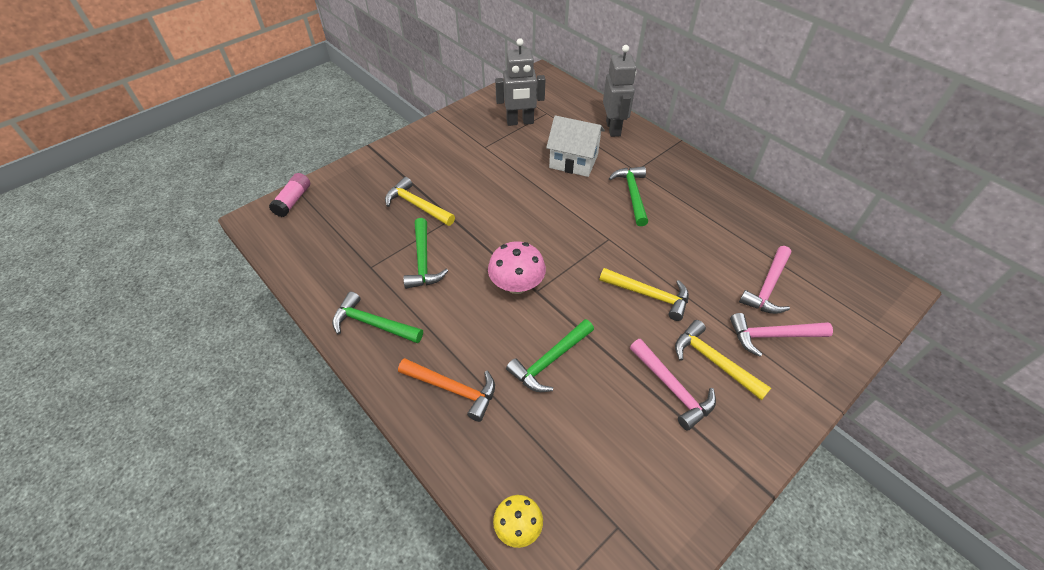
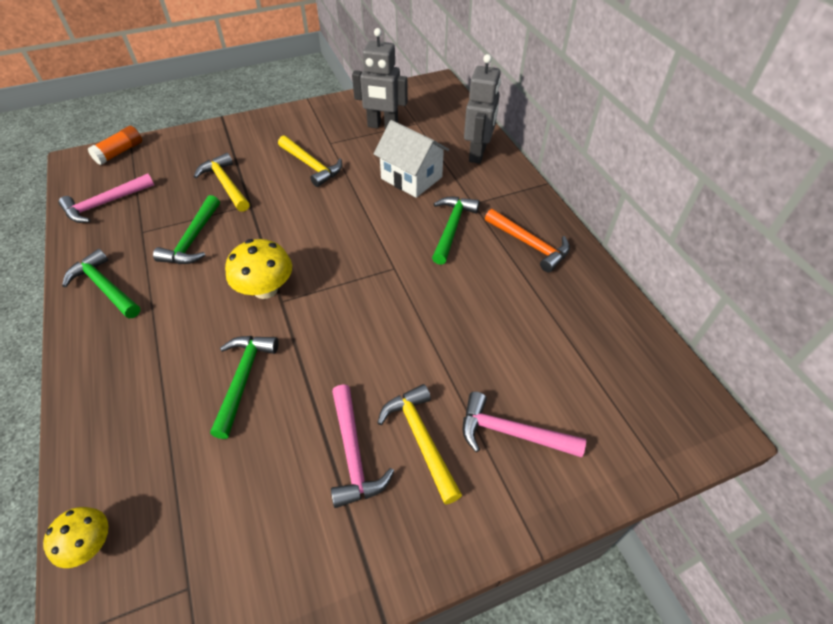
camera: 20 degrees right, 0 degrees up
pink glue stick [269,173,310,217] -> orange glue stick [88,126,142,165]
orange hammer [398,358,495,422] -> orange hammer moved to [485,209,570,272]
pink mushroom [488,241,546,294] -> yellow mushroom [225,239,292,299]
green hammer [506,319,594,392] -> green hammer turned 120 degrees clockwise [210,336,279,439]
yellow hammer [600,268,689,321] -> yellow hammer moved to [278,135,342,187]
pink hammer [739,246,791,314] -> pink hammer moved to [58,173,154,223]

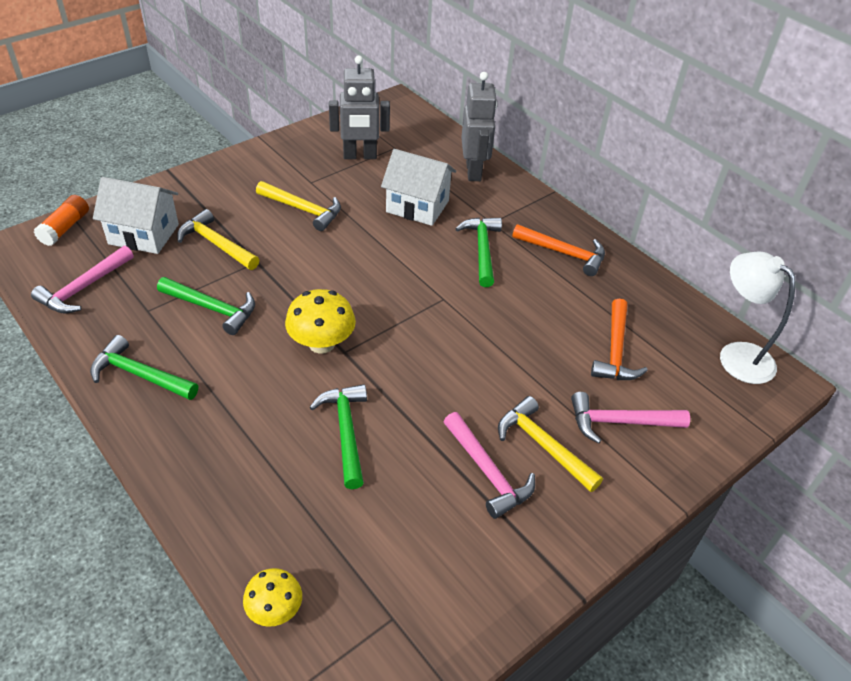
camera: 20 degrees left, 5 degrees down
green hammer [153,195,220,264] -> green hammer turned 60 degrees counterclockwise [157,277,255,335]
none -> white house [93,177,179,254]
none -> orange hammer [591,299,648,380]
none -> white lamp [720,251,796,384]

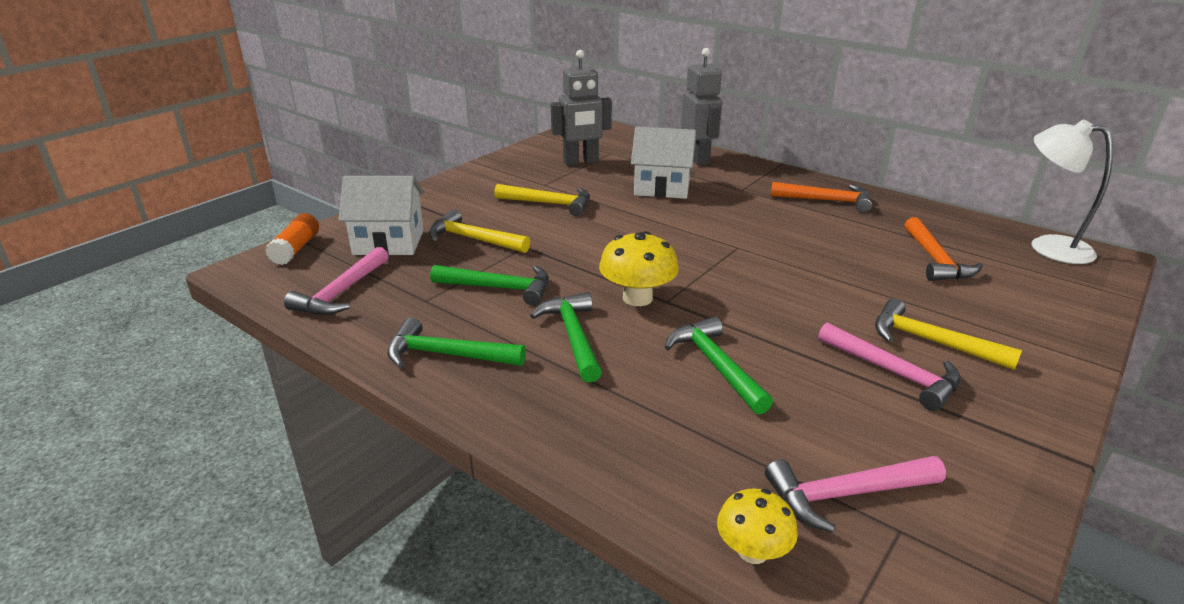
camera: 10 degrees left, 15 degrees down
green hammer [456,217,502,287] -> green hammer moved to [530,292,602,383]
pink hammer [571,392,690,444] -> pink hammer moved to [765,456,946,533]

